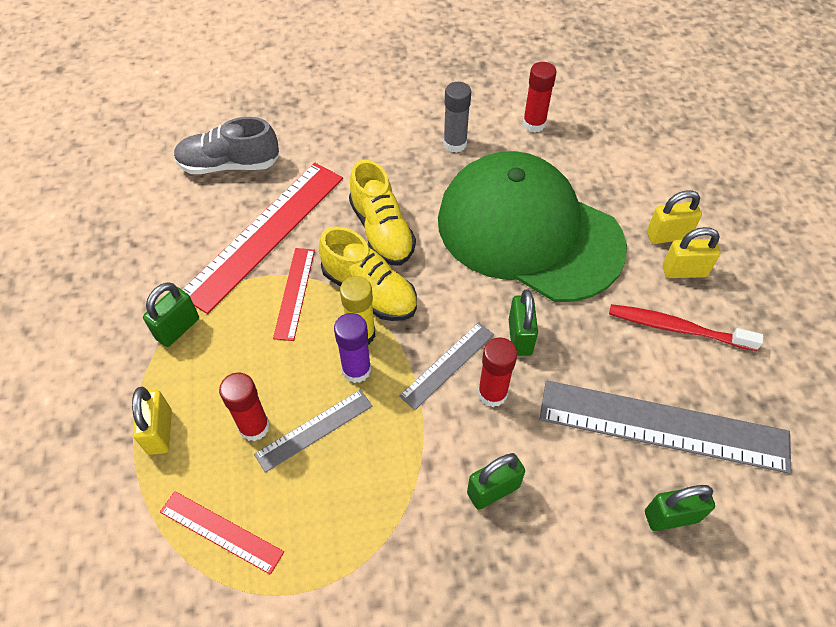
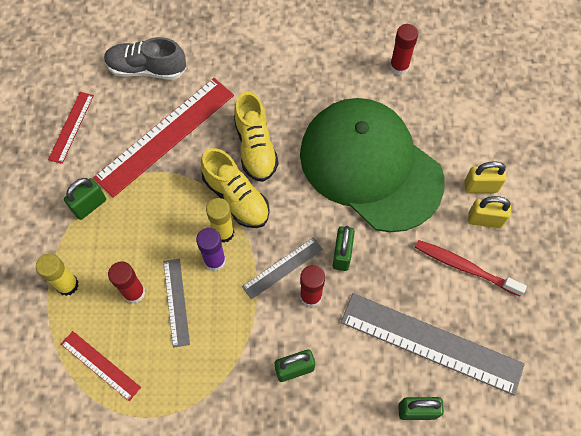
camera: 10 degrees right, 10 degrees up
yellow padlock [132,386,172,455] -> yellow glue stick [36,253,79,296]
grey ruler [254,390,372,473] -> grey ruler turned 75 degrees counterclockwise [163,259,190,348]
red ruler [273,248,315,341] -> red ruler moved to [48,92,94,164]
grey glue stick [443,82,471,153] -> none

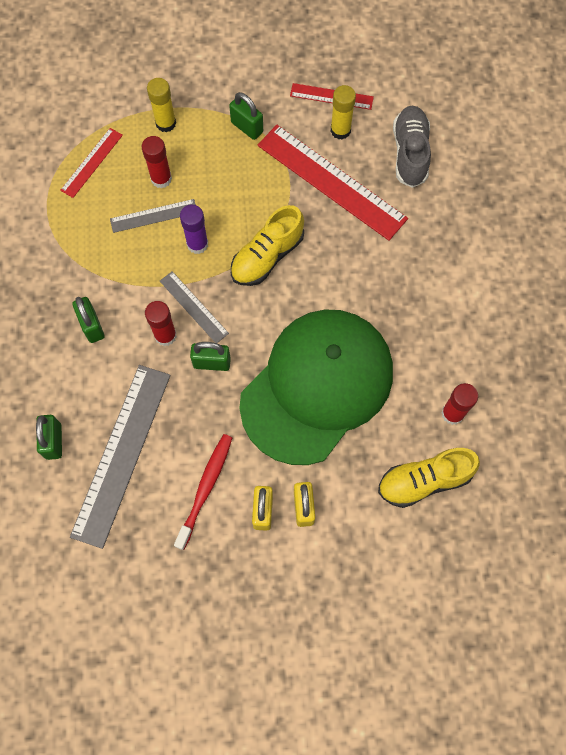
camera: 85 degrees right, 5 degrees up
yellow glue stick [206,198,234,243] -> yellow glue stick moved to [331,85,356,140]
yellow shoe [234,92,279,182] -> yellow shoe moved to [378,448,480,508]

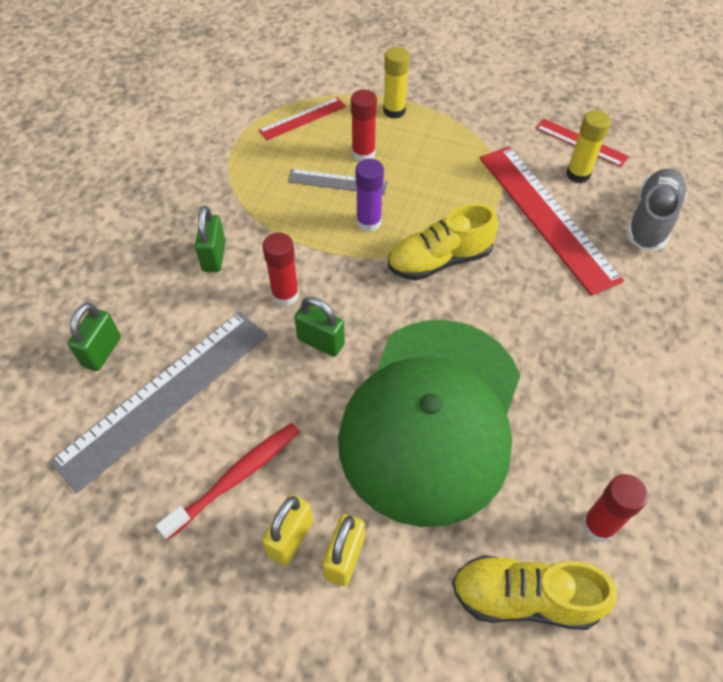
camera: 25 degrees right, 15 degrees down
grey ruler [160,271,229,343] -> none
green padlock [229,92,263,140] -> none
green cap [239,310,393,465] -> green cap turned 135 degrees clockwise [338,320,520,527]

